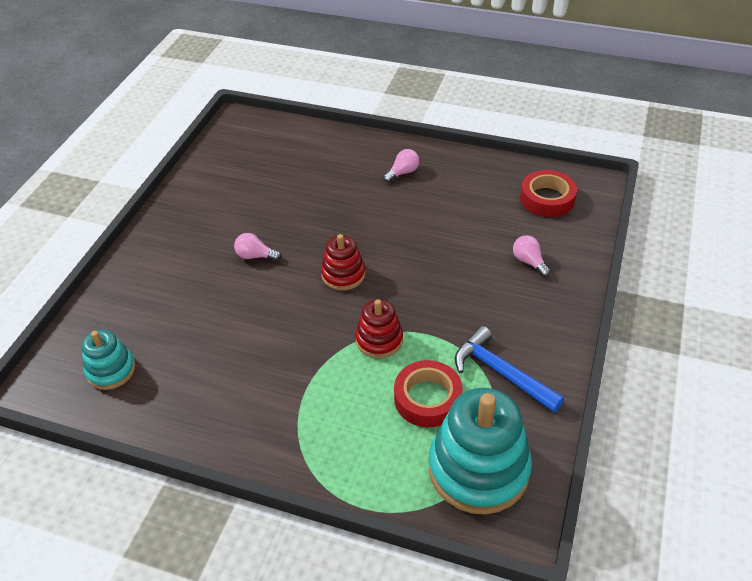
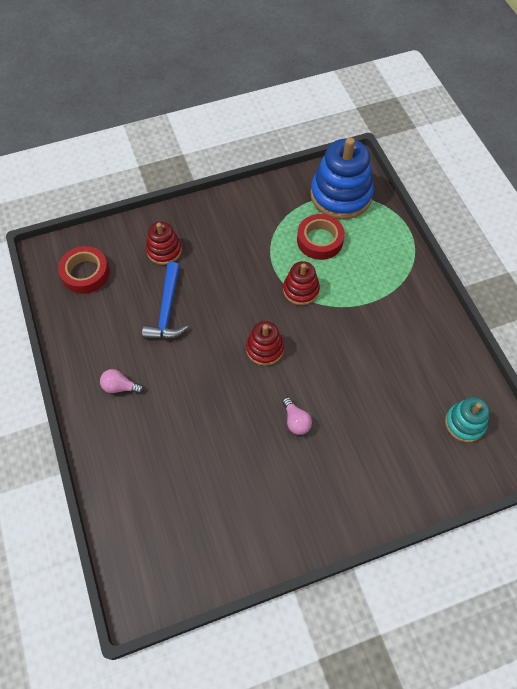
camera: 130 degrees left, 15 degrees up
turquoise stacking toy [429,388,532,514] -> blue stacking toy [310,137,374,219]
blue hammer [455,326,564,412] -> blue hammer moved to [142,262,188,339]
pink light bulb [513,235,551,277] -> red stacking toy [146,221,182,265]

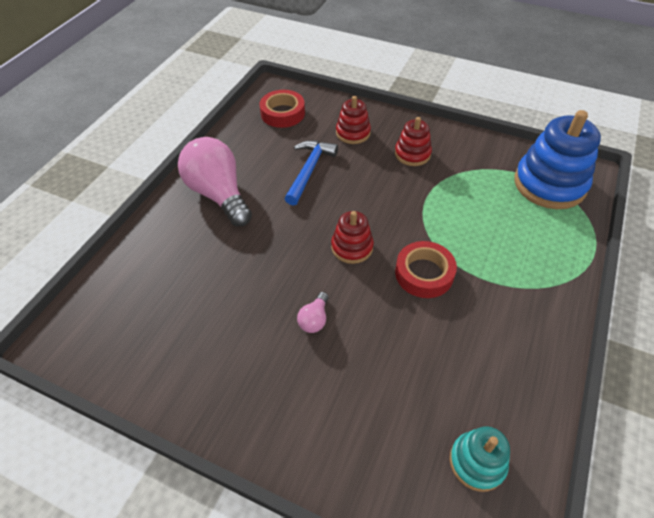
camera: 45 degrees right, 10 degrees down
pink light bulb [100,369,144,394] -> pink light bulb [178,137,252,226], size x2.36
blue hammer [142,262,188,339] -> blue hammer turned 150 degrees clockwise [285,140,338,206]
red stacking toy [283,261,320,305] -> red stacking toy moved to [395,117,432,166]
red tape [297,214,345,260] -> red tape moved to [395,241,457,298]

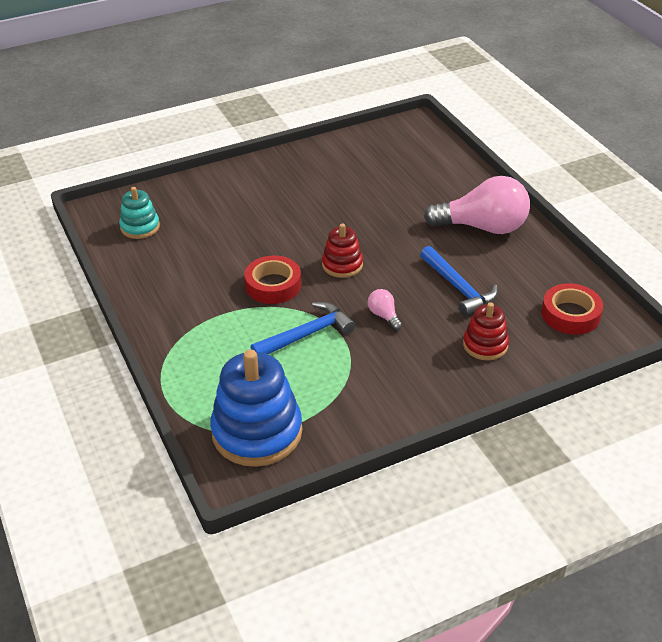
camera: 130 degrees right, 10 degrees down
pink light bulb [297,292,328,333] -> pink light bulb moved to [368,289,402,330]
red stacking toy [395,117,432,166] -> none
none -> blue hammer [250,302,355,354]

